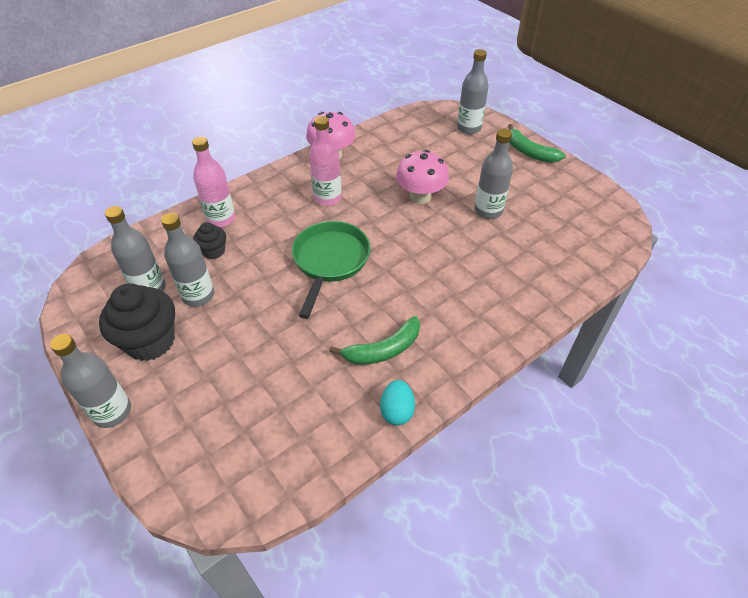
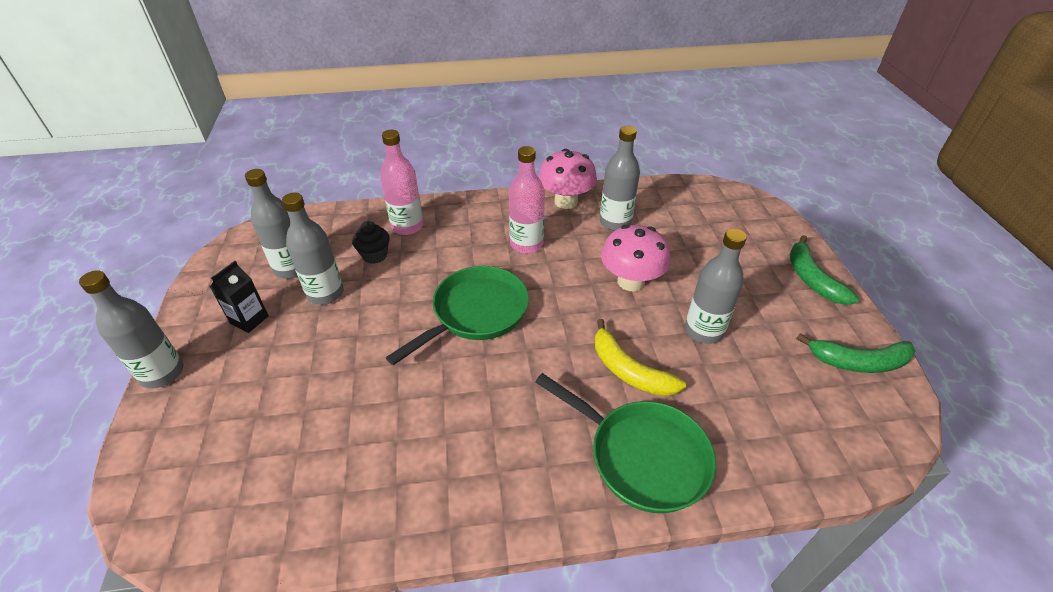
camera: 30 degrees right, 5 degrees down
black cupcake [99,283,175,361] -> black carton [210,261,269,333]
green banana [329,316,420,365] -> green banana moved to [796,333,916,373]
turquoise egg [380,380,415,426] -> none
grey bottle [457,49,489,134] -> grey bottle moved to [600,126,640,231]
none -> green pan [535,373,716,513]
none -> yellow banana [595,319,686,396]

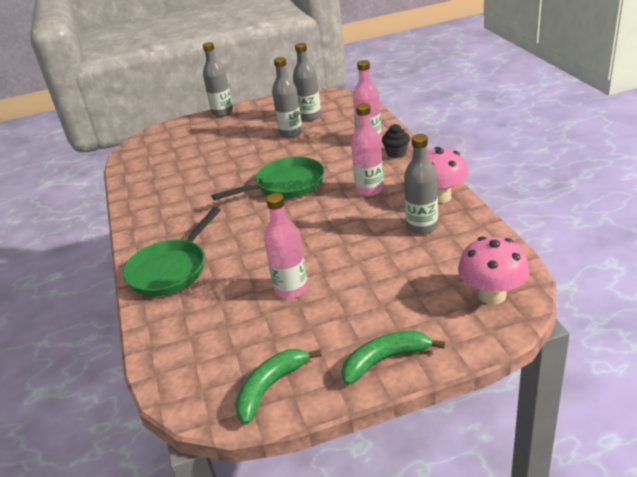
camera: 85 degrees right, 10 degrees down
black carton [210,261,269,333] -> none
black cupcake [352,221,390,264] -> black cupcake moved to [382,124,410,158]
green pan [386,266,529,365] -> green pan turned 60 degrees counterclockwise [212,157,325,200]
yellow banana [595,319,686,396] -> none
pink mushroom [601,224,670,291] -> pink mushroom moved to [458,236,530,305]
grey bottle [685,229,747,344] -> pink bottle [264,193,308,299]
green banana [796,333,916,373] -> green banana turned 45 degrees clockwise [235,349,322,425]

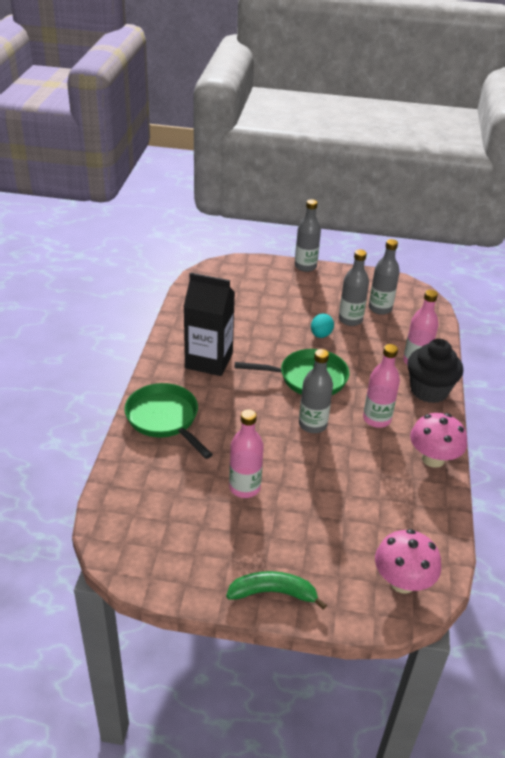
camera: 20 degrees right, 5 degrees up
green pan [123,207,221,296] -> green pan turned 90 degrees clockwise [124,383,213,459]
green banana [235,349,322,425] -> none
black cupcake [382,124,410,158] -> black cupcake [407,339,463,403], size x1.90
grey bottle [404,134,438,235] -> grey bottle moved to [299,349,333,433]
none -> black carton [183,272,235,376]
none -> turquoise egg [311,313,334,338]

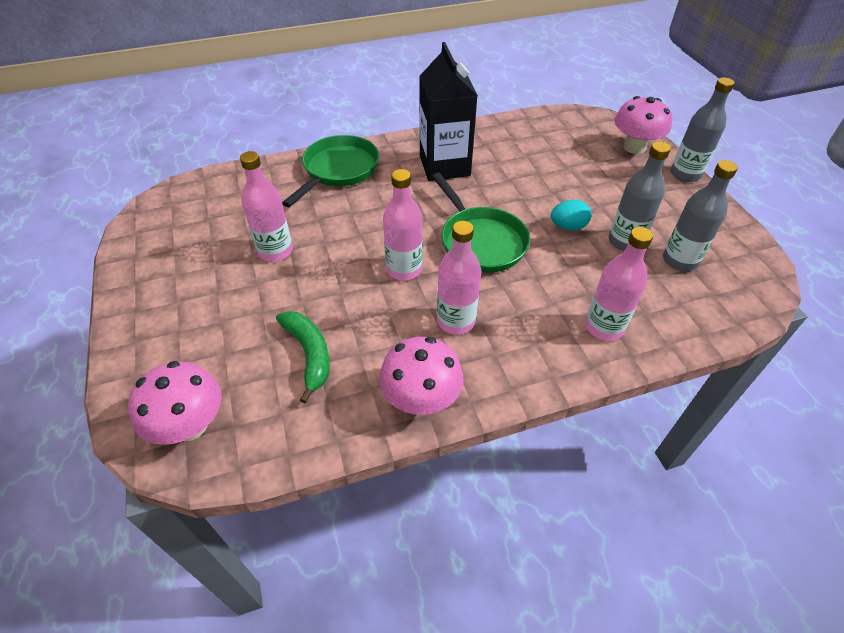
camera: 65 degrees right, 10 degrees up
green banana [226,571,327,610] -> green banana moved to [276,311,330,404]
grey bottle [299,349,333,433] -> pink bottle [383,169,423,281]
black cupcake [407,339,463,403] -> none
none -> pink mushroom [614,96,672,154]

